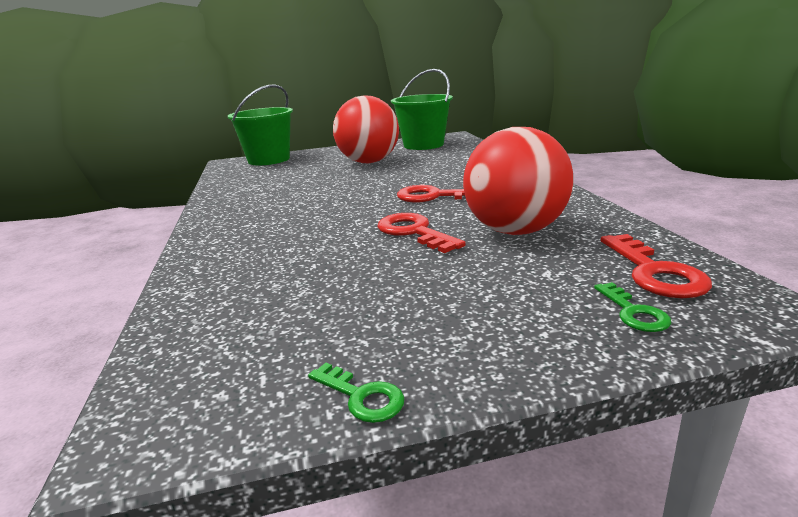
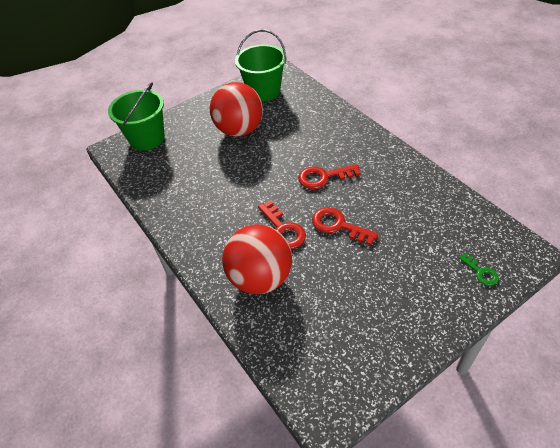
camera: 20 degrees left, 25 degrees up
green key [308,363,404,423] -> none
red ball [463,127,574,235] -> red ball moved to [222,224,292,294]
red key [601,234,712,298] -> red key moved to [258,200,306,249]

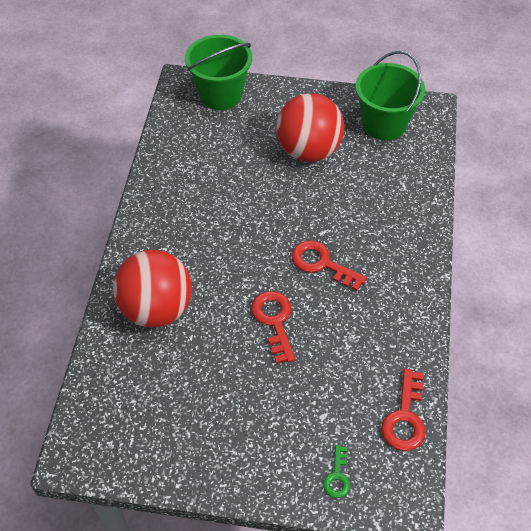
camera: 40 degrees right, 5 degrees up
red key [258,200,306,249] -> red key moved to [381,369,426,451]

